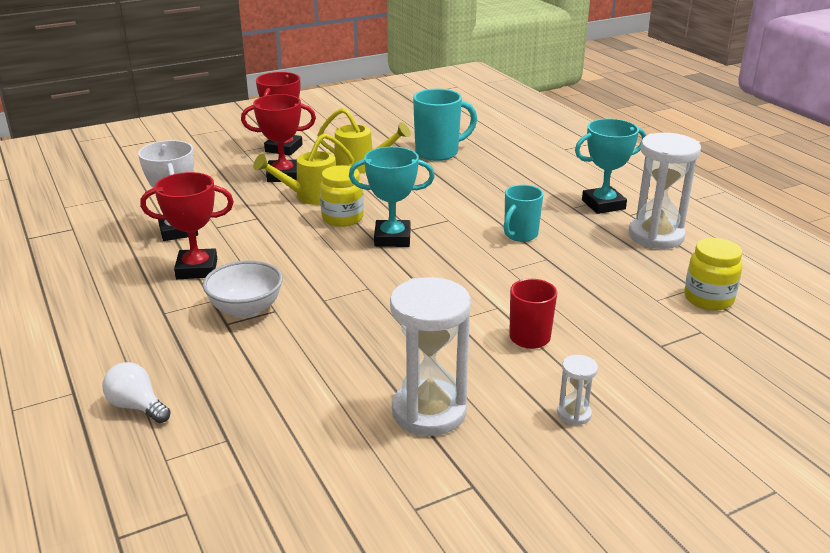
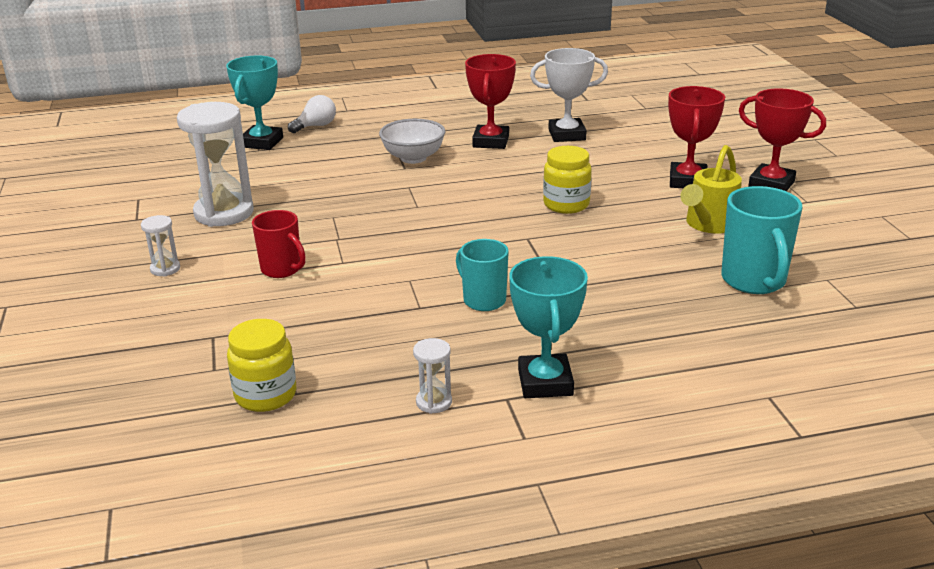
camera: 105 degrees right, 0 degrees up
yellow watering can [253,133,354,205] -> none
turquoise trophy [349,147,435,247] -> turquoise trophy moved to [226,55,283,150]
white hourglass [628,133,701,249] -> white hourglass [413,338,452,414], size x0.45

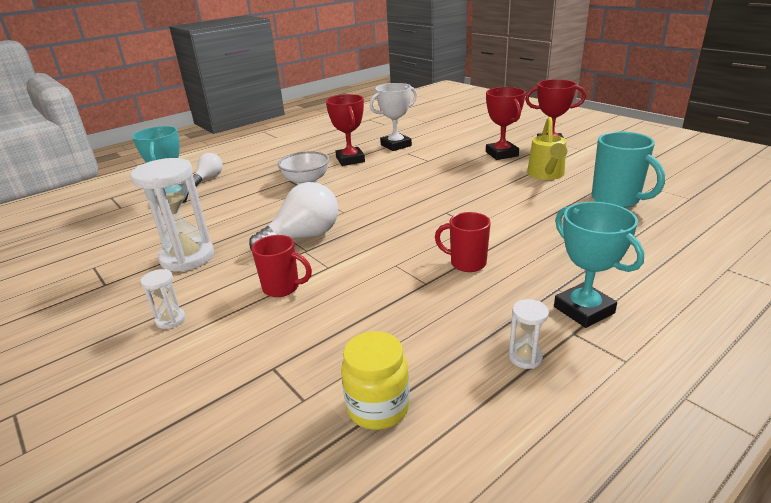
camera: 25 degrees left, 0 degrees up
turquoise mug [456,239,509,311] -> red mug [435,212,491,272]
yellow jar [543,146,592,214] -> none
none -> white light bulb [249,182,338,250]

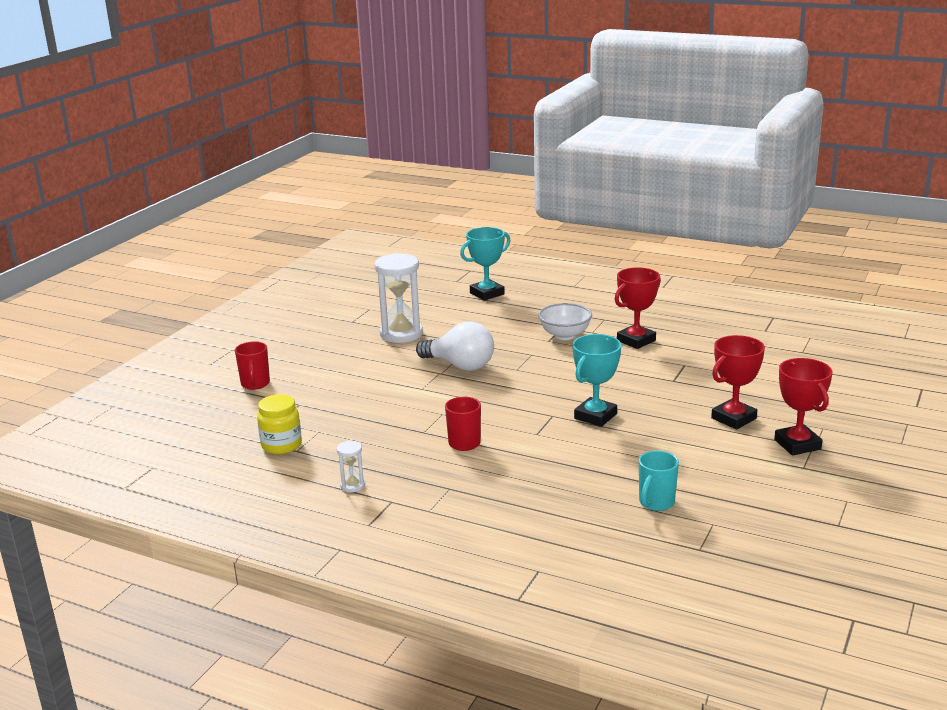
camera: 65 degrees right, 5 degrees down
white hourglass [141,269,185,329] -> none
white light bulb [193,153,223,186] -> none
red mug [251,235,312,297] -> red mug moved to [235,341,270,390]
white trophy [370,83,417,151] -> none
yellow watering can [527,117,567,180] -> none
turquoise trophy [554,202,644,328] -> turquoise trophy moved to [573,334,621,427]
turquoise mug [592,132,665,208] -> turquoise mug [639,451,679,511], size x0.66

